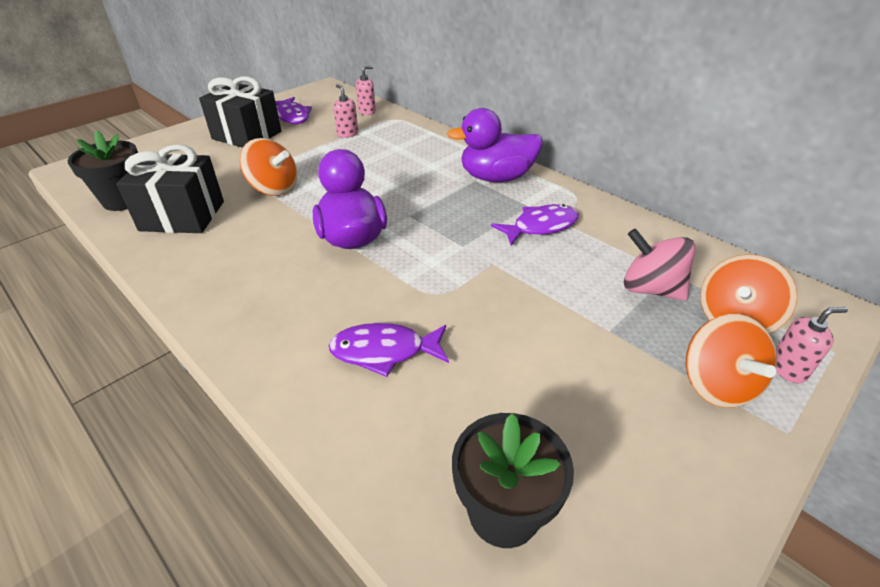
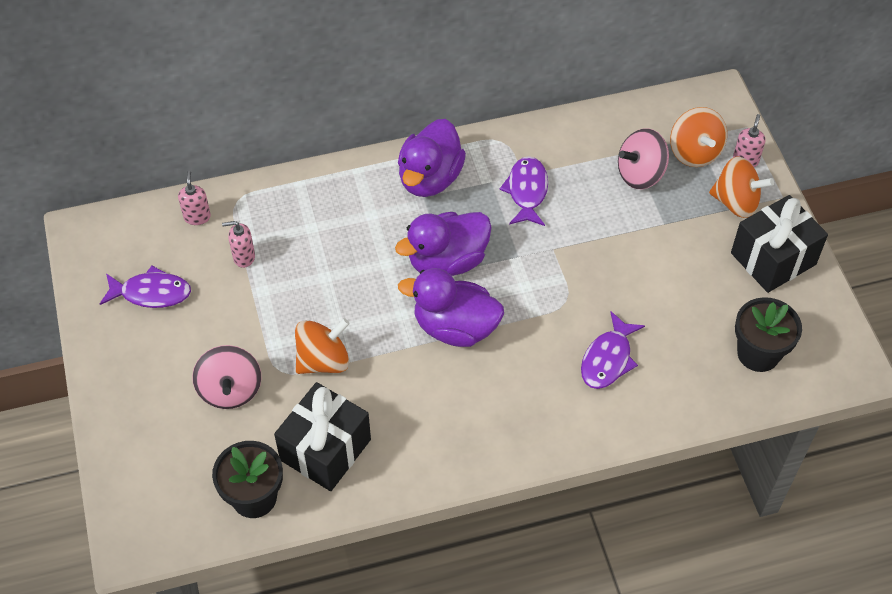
camera: 60 degrees left, 15 degrees up
black gift [199,77,281,148] -> black gift moved to [731,195,828,293]
none -> pink spinning top [192,345,261,409]
none -> purple duck [395,212,492,276]

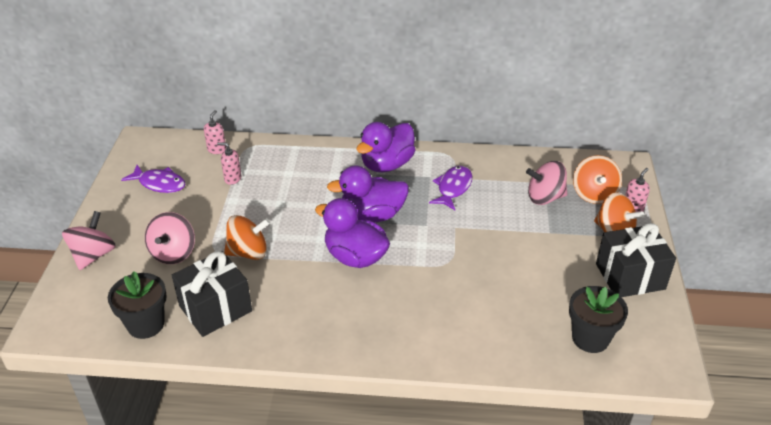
camera: 20 degrees right, 15 degrees down
purple fish [581,311,645,389] -> none
none -> pink spinning top [62,211,116,270]

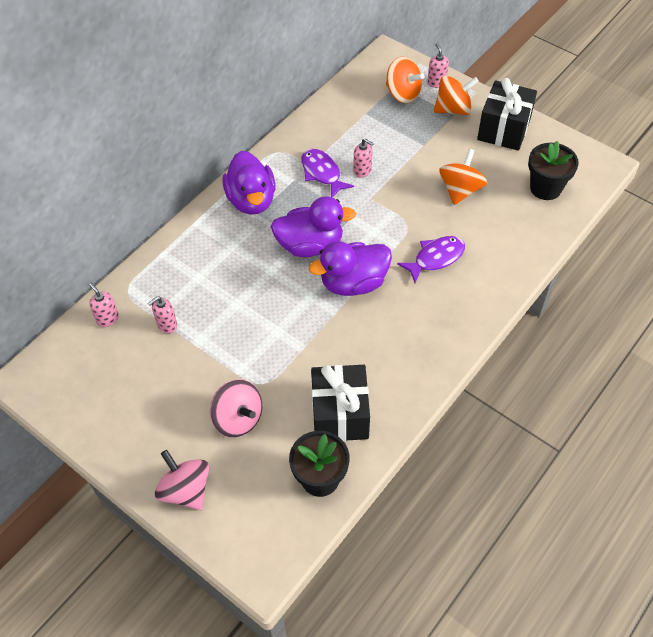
camera: 55 degrees left, 15 degrees up
purple fish [121,165,185,193] -> purple fish moved to [397,236,465,283]
orange spinning top [224,215,270,260] -> orange spinning top moved to [439,149,487,205]
purple duck [327,166,409,222] -> purple duck turned 120 degrees counterclockwise [271,196,356,257]
pink spinning top [526,161,567,205] -> none
none -> pink soap dispenser [353,138,374,178]

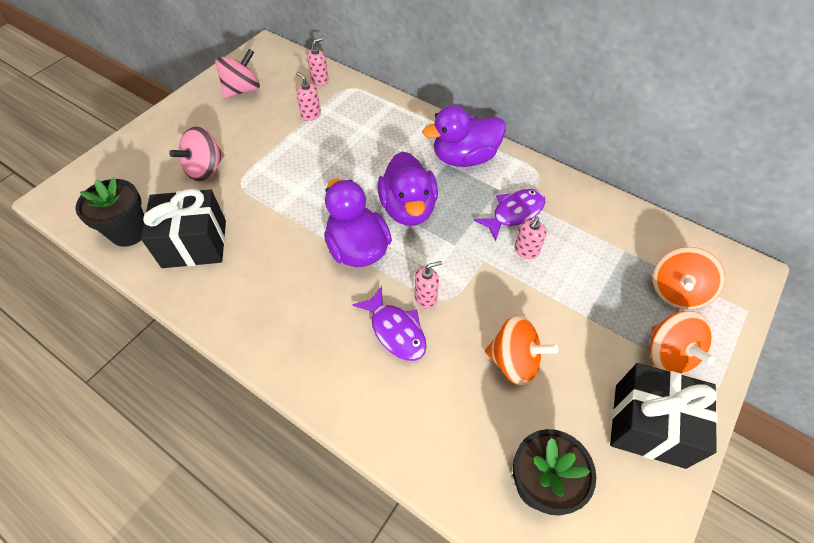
camera: 85 degrees right, 0 degrees up
pink spinning top [155,450,209,510] -> pink spinning top moved to [215,49,260,98]
pink soap dispenser [427,43,449,88] -> pink soap dispenser moved to [414,261,442,309]

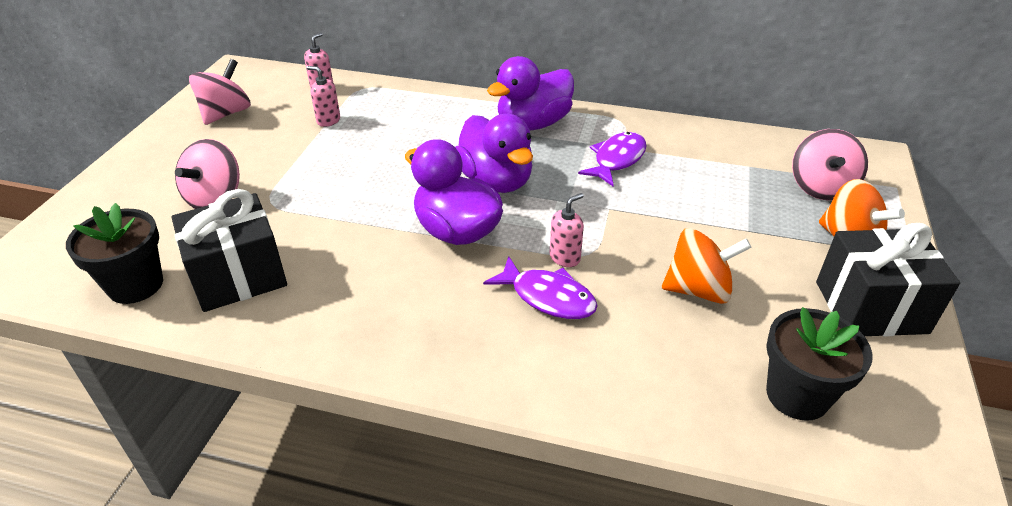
camera: 20 degrees left, 15 degrees down
pink soap dispenser [514,217,547,259] -> none
orange spinning top [652,247,725,310] -> pink spinning top [792,129,868,200]

